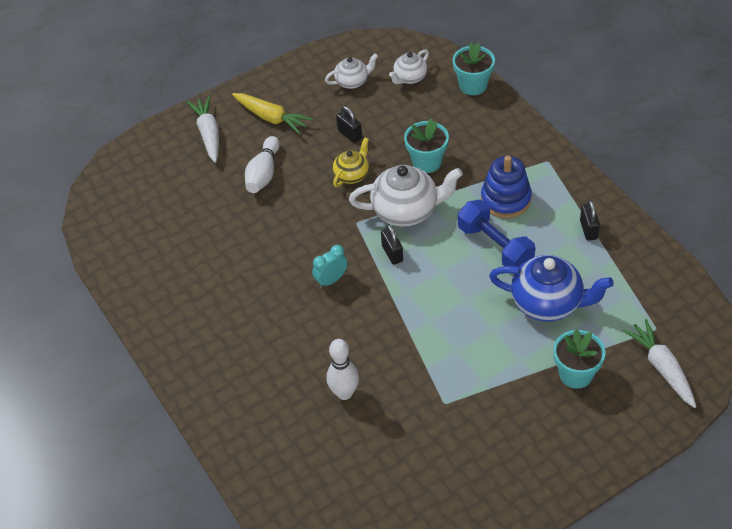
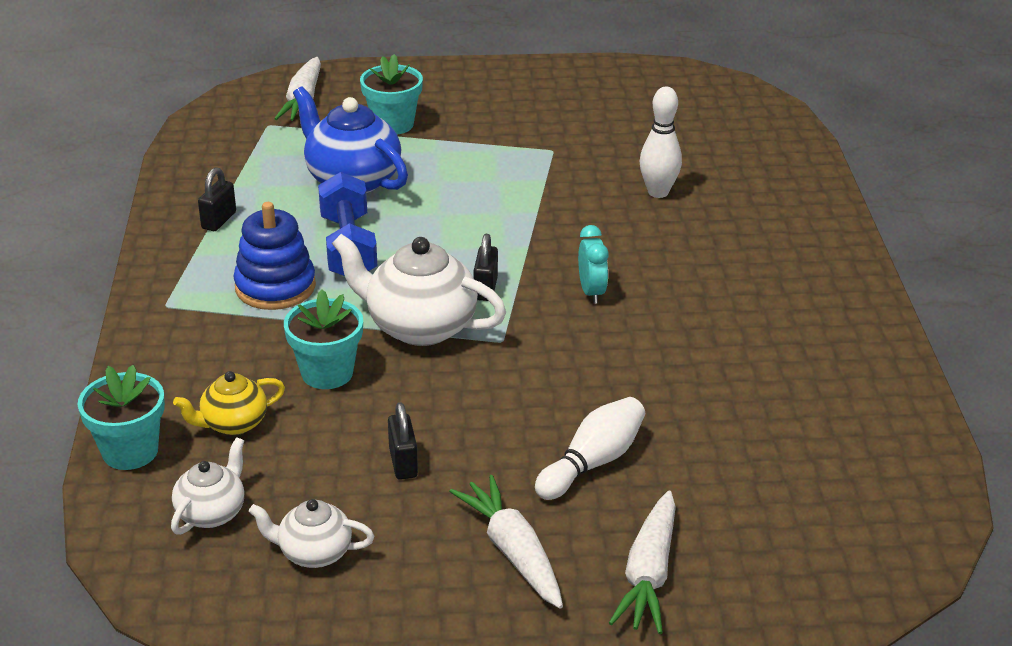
camera: 155 degrees left, 15 degrees down
yellow carrot [232,93,313,134] -> white carrot [449,475,563,609]
turquoise clock [312,245,348,288] -> turquoise clock turned 90 degrees counterclockwise [578,225,609,304]
yellow teapot [333,138,369,187] -> yellow teapot moved to [173,371,285,435]
white teapot [389,50,429,84] -> white teapot turned 45 degrees counterclockwise [171,437,244,535]

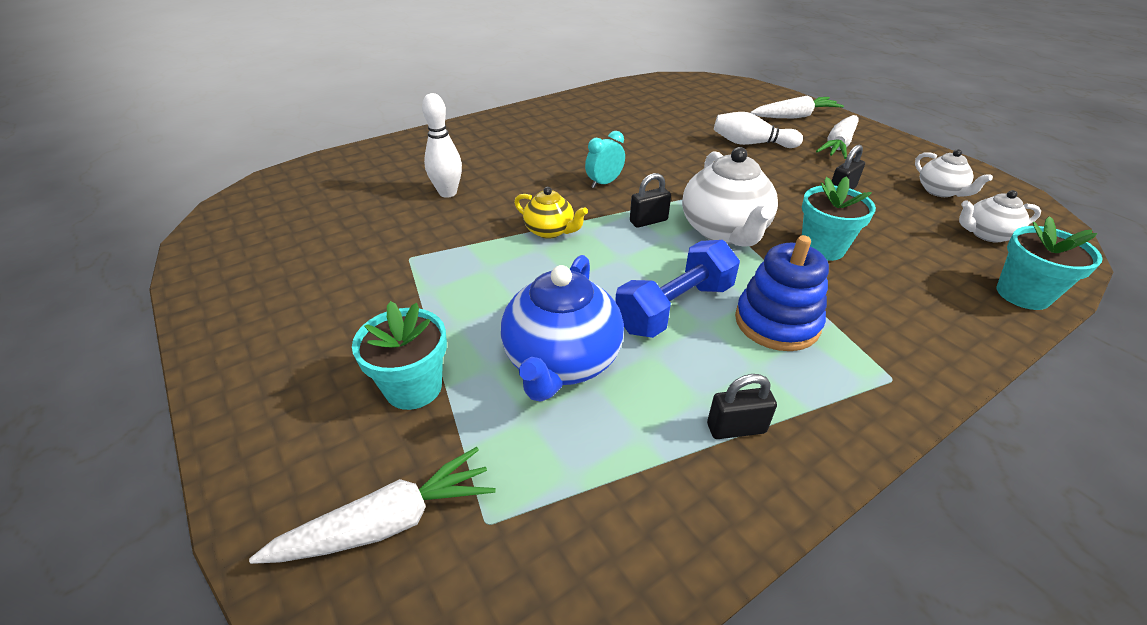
camera: 120 degrees left, 5 degrees up
yellow teapot [173,371,285,435] -> yellow teapot moved to [514,187,588,239]

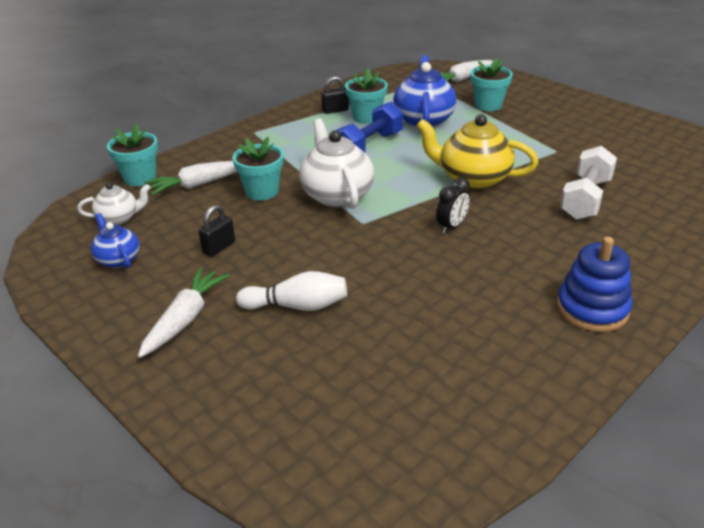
camera: 170 degrees right, 5 degrees down
white bowling pin [422,93,462,198] -> white dumbbell [560,146,617,220]
yellow teapot [514,187,588,239] -> yellow teapot [416,114,539,190], size x1.79
turquoise clock [585,131,625,188] -> black clock [436,177,470,234]
black padlock [630,173,671,228] -> none
blue stacking toy [735,235,829,351] -> blue stacking toy moved to [557,237,632,332]
white carrot [750,95,844,118] -> white carrot moved to [144,161,238,196]
white teapot [915,149,993,197] -> blue teapot [91,213,140,268]
none -> turquoise flower pot [345,68,388,124]

